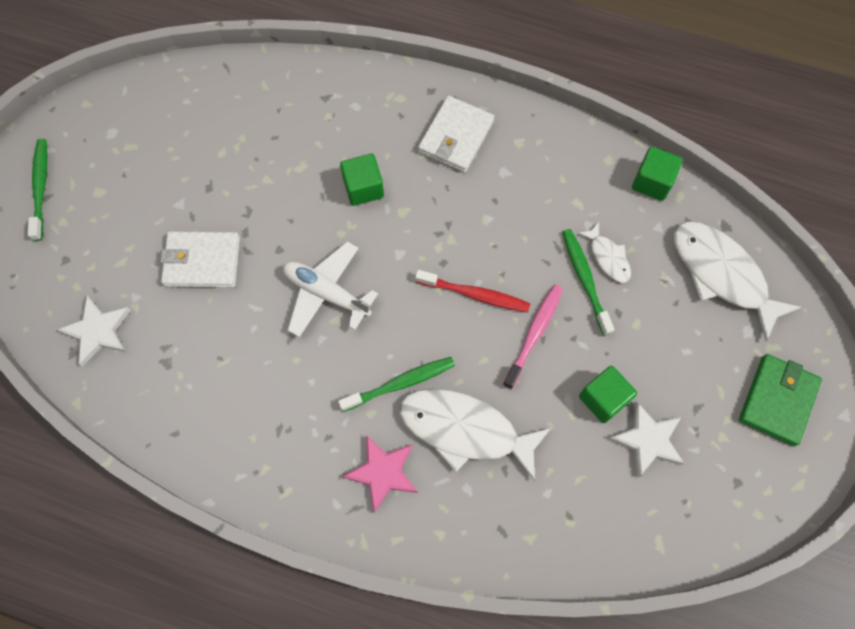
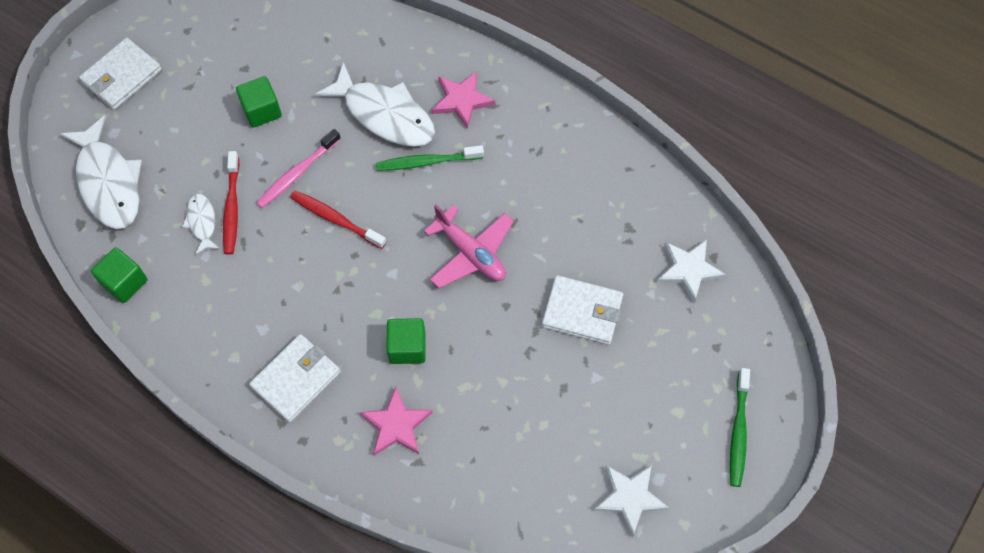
camera: 165 degrees left, 5 degrees down
white plane [283,242,378,337] -> pink plane [424,205,514,288]
green toothbrush [562,229,614,336] -> red toothbrush [223,151,239,255]
white star [609,401,684,478] -> white star moved to [594,465,669,537]
green wallet [739,354,822,447] -> white wallet [79,38,162,110]
none -> pink star [360,387,433,456]

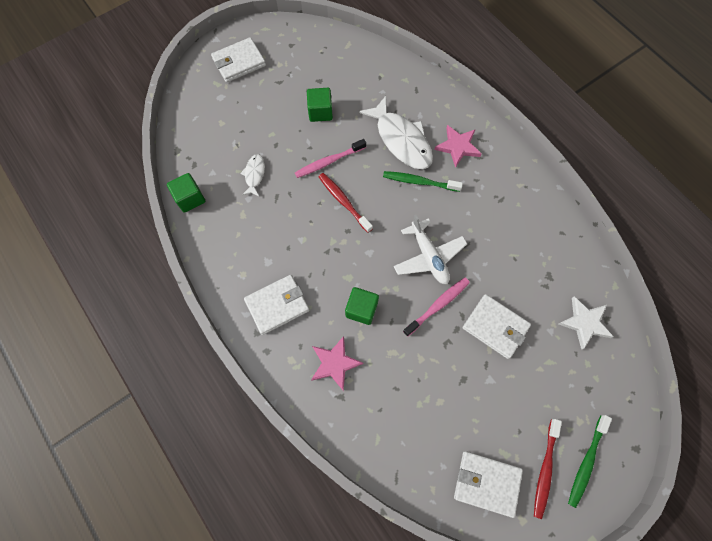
camera: 20 degrees right, 5 degrees up
white fish [60,115,142,229] -> none
red toothbrush [223,151,239,255] -> red toothbrush moved to [534,419,562,519]
pink plane [424,205,514,288] -> white plane [394,215,467,284]
white star [594,465,669,537] -> white wallet [454,451,523,518]
none -> pink toothbrush [403,278,470,337]

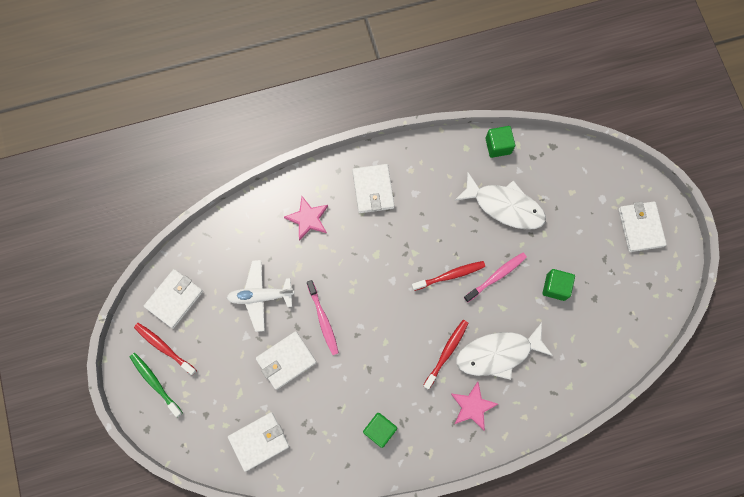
camera: 110 degrees right, 5 degrees up
white fish [240,154,265,196] -> white fish [454,172,546,230], size x2.02
pink toothbrush [295,139,366,178] -> pink toothbrush turned 60 degrees clockwise [464,253,527,302]
green cube [345,287,379,325] -> green cube moved to [363,413,397,448]
green toothbrush [383,171,463,192] -> red toothbrush [423,320,468,390]
white plane [394,215,467,284] -> white plane moved to [227,260,295,332]
white star [559,296,614,349] -> white wallet [228,412,290,472]

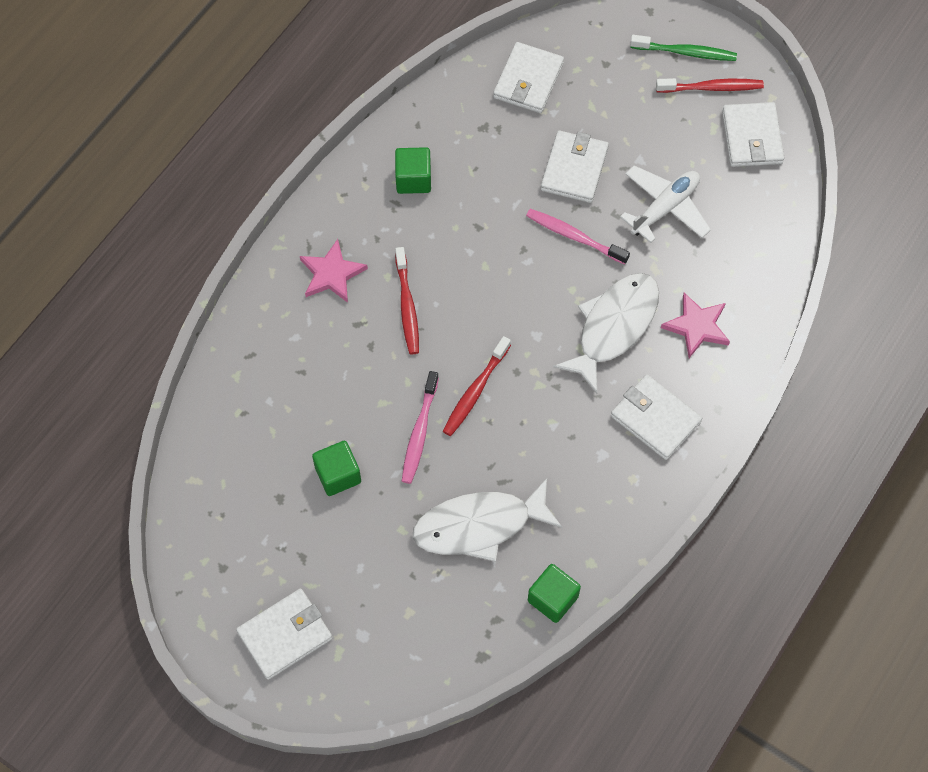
camera: 140 degrees right, 10 degrees down
white fish [456,322,553,380] -> white fish moved to [553,273,659,394]
white wallet [619,201,667,252] -> white wallet turned 75 degrees counterclockwise [236,588,333,680]

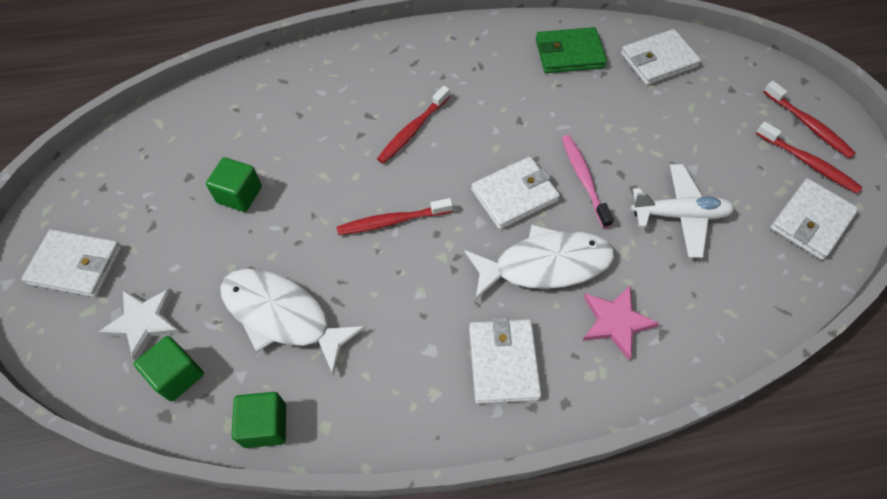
camera: 45 degrees right, 5 degrees down
pink star [300,239,368,303] -> none
green cube [395,147,431,194] -> green cube moved to [134,336,204,402]
pink toothbrush [402,371,439,484] -> none
white wallet [541,131,609,203] -> white wallet moved to [471,157,560,229]
green toothbrush [630,35,737,61] -> red toothbrush [763,81,856,159]
none -> white star [99,288,181,360]
none -> green wallet [536,27,607,73]

